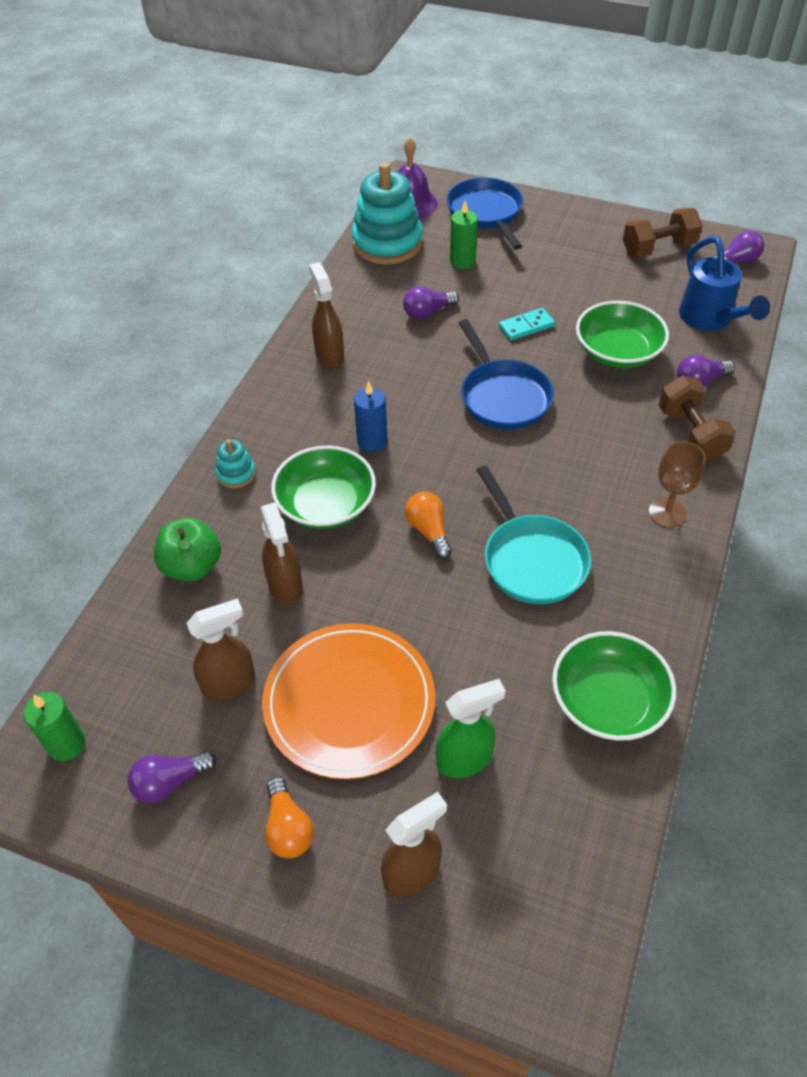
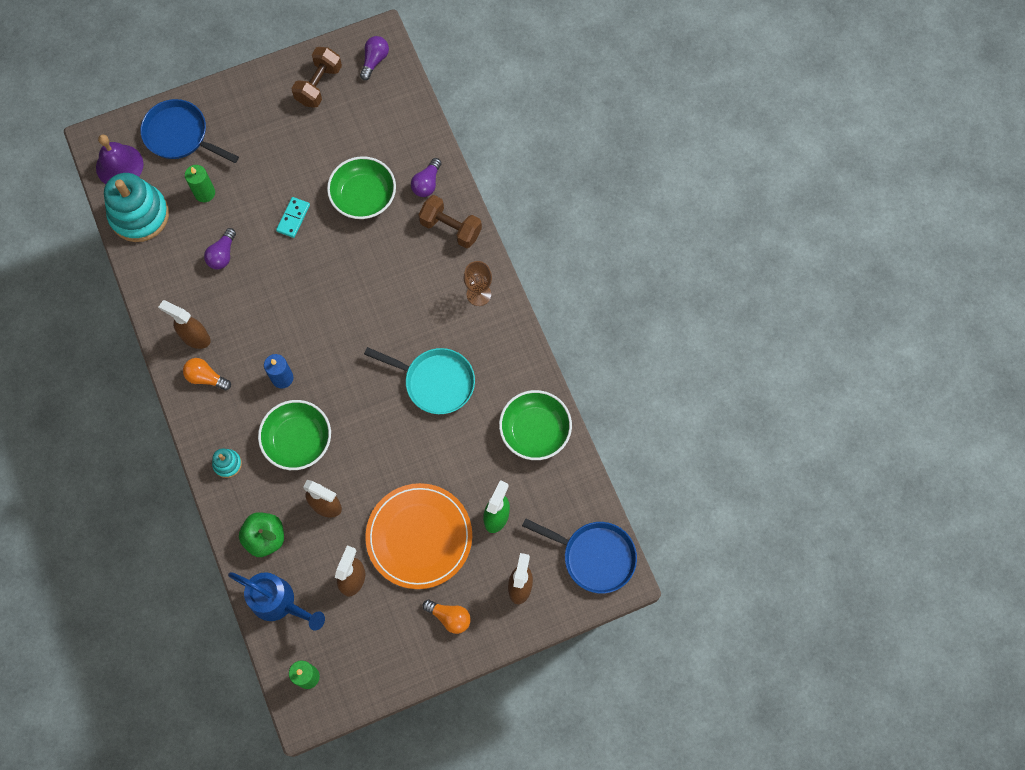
camera: 45 degrees left, 20 degrees up
purple light bulb [127,751,216,803] -> none
orange light bulb [405,492,452,559] -> orange light bulb moved to [183,358,231,390]
blue pan [459,319,554,430] -> blue pan moved to [522,518,637,594]
blue watering can [679,236,770,331] -> blue watering can moved to [228,572,325,631]

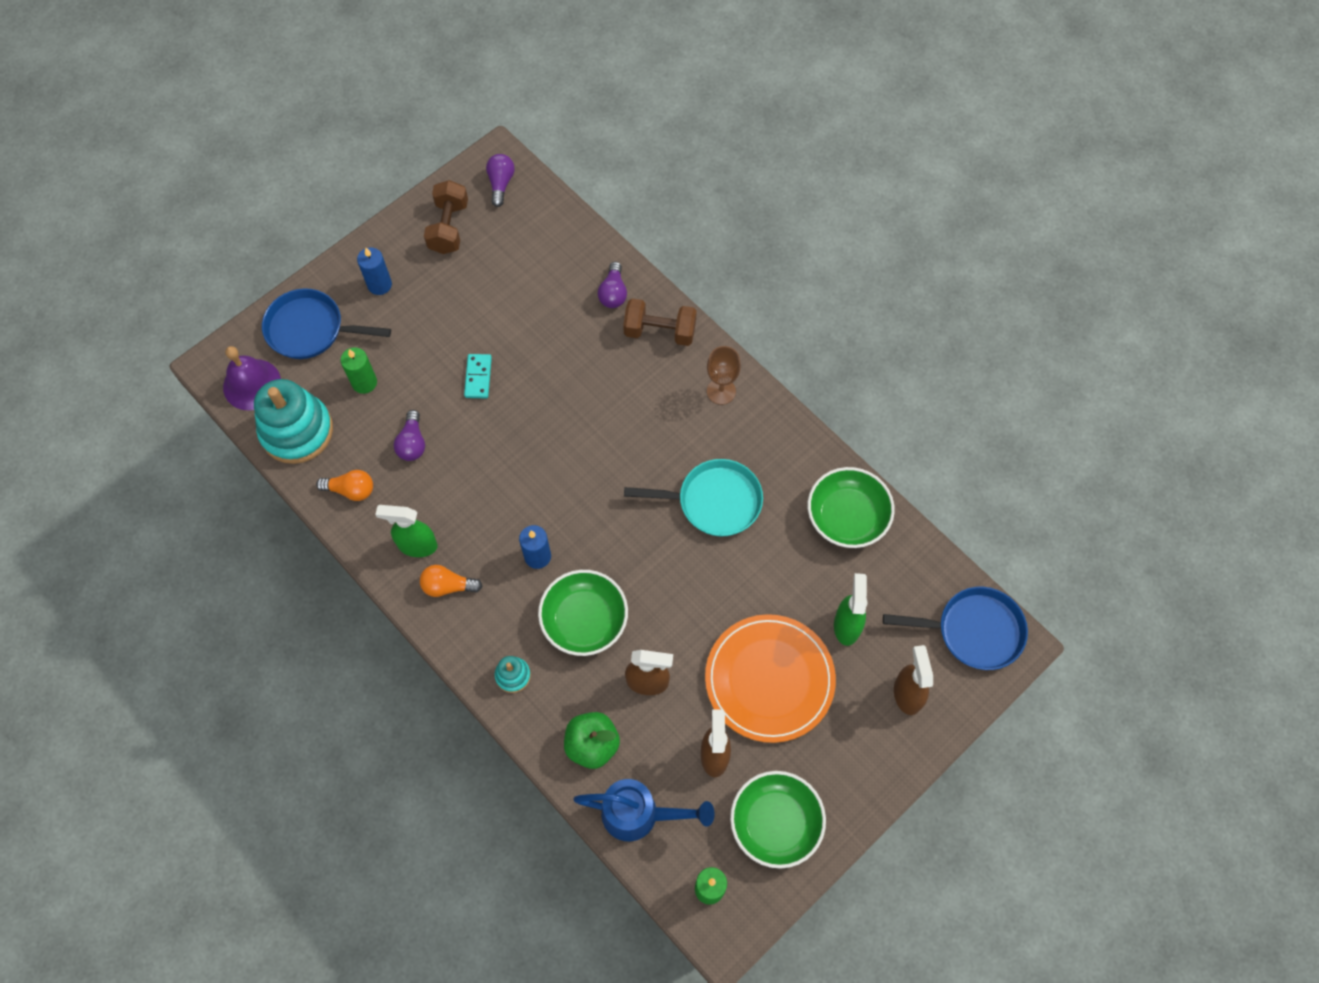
camera: 20 degrees left, 5 degrees down
brown spray bottle [159,300,211,349] -> green spray bottle [375,505,437,557]
green bowl [327,156,396,219] -> green bowl moved to [730,771,826,869]
orange light bulb [422,600,471,634] -> orange light bulb moved to [316,470,373,501]
none -> blue candle [357,247,392,295]

